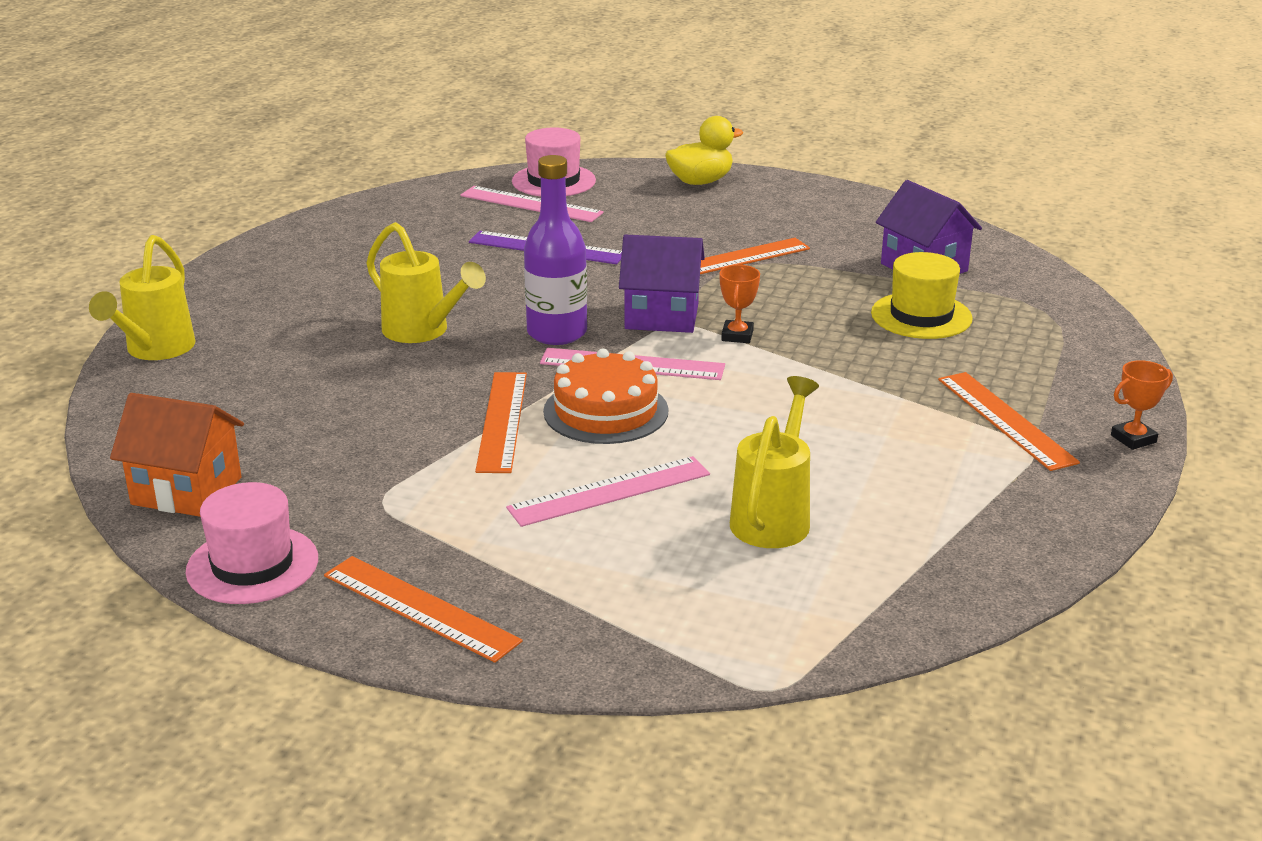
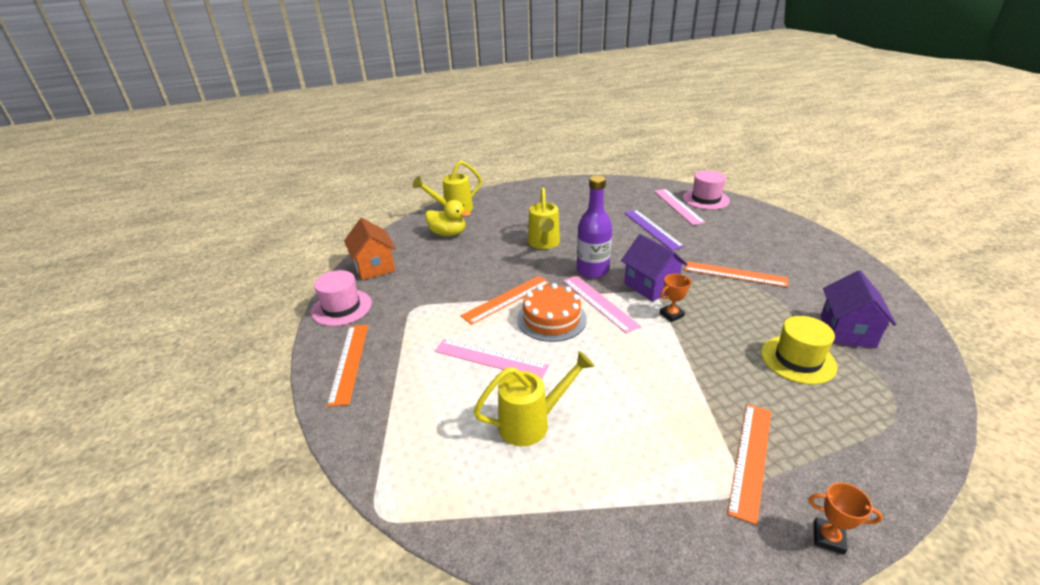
camera: 50 degrees right, 5 degrees up
yellow duck [665,116,743,185] -> yellow duck moved to [425,200,471,236]

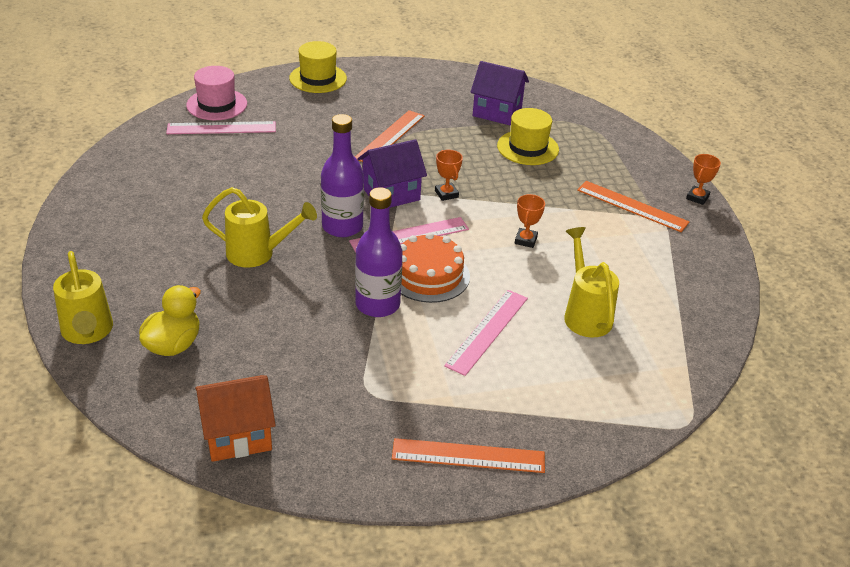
camera: 85 degrees left, 5 degrees up
pink hat [311,270,372,326] -> none
orange ruler [461,276,550,325] -> purple bottle [355,187,402,317]
purple ruler [624,210,685,250] -> none
none -> yellow hat [289,41,347,93]
none -> orange trophy [515,194,545,248]

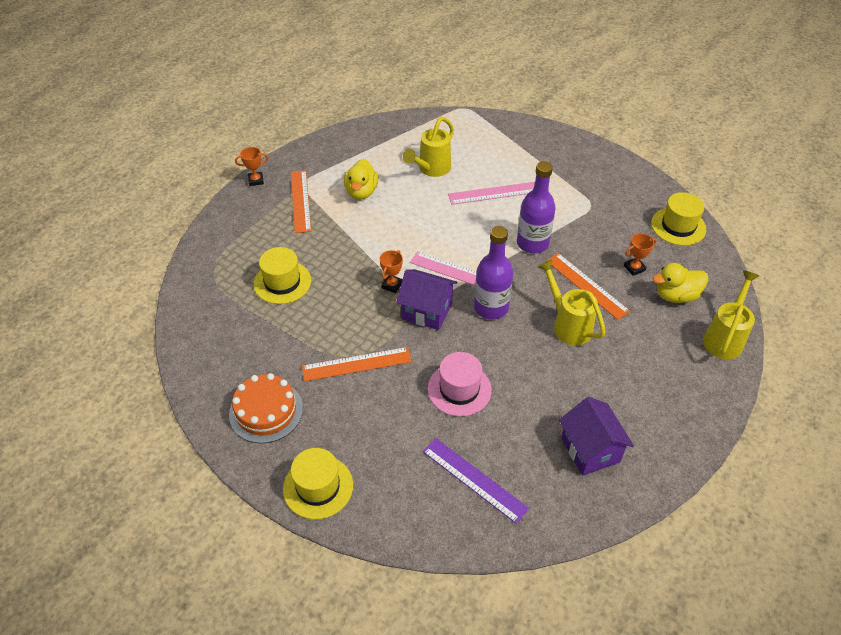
camera: 130 degrees left, 10 degrees up
pink ruler [166,121,276,134] -> purple ruler [422,438,529,524]
pink hat [186,66,247,120] -> pink hat moved to [428,352,492,417]
orange house [195,375,276,462] -> yellow hat [651,192,706,246]
orange ruler [392,438,545,473] -> orange ruler moved to [546,253,630,320]
orange cake [401,232,470,303] -> orange cake moved to [229,373,303,443]
purple house [470,61,529,125] -> purple house moved to [559,397,634,476]
orange trophy [515,194,545,248] -> orange trophy moved to [624,233,656,276]
none -> yellow duck [344,159,378,200]

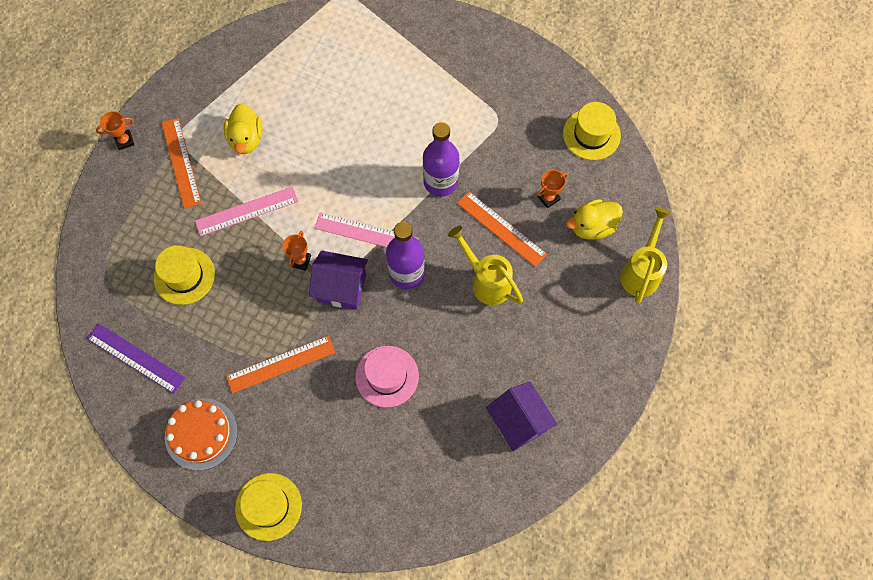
camera: 10 degrees left, 20 degrees up
yellow watering can [403,117,454,177] -> none
purple ruler [422,438,529,524] -> purple ruler moved to [87,323,185,394]
pink ruler [448,182,535,205] -> pink ruler moved to [195,187,298,236]

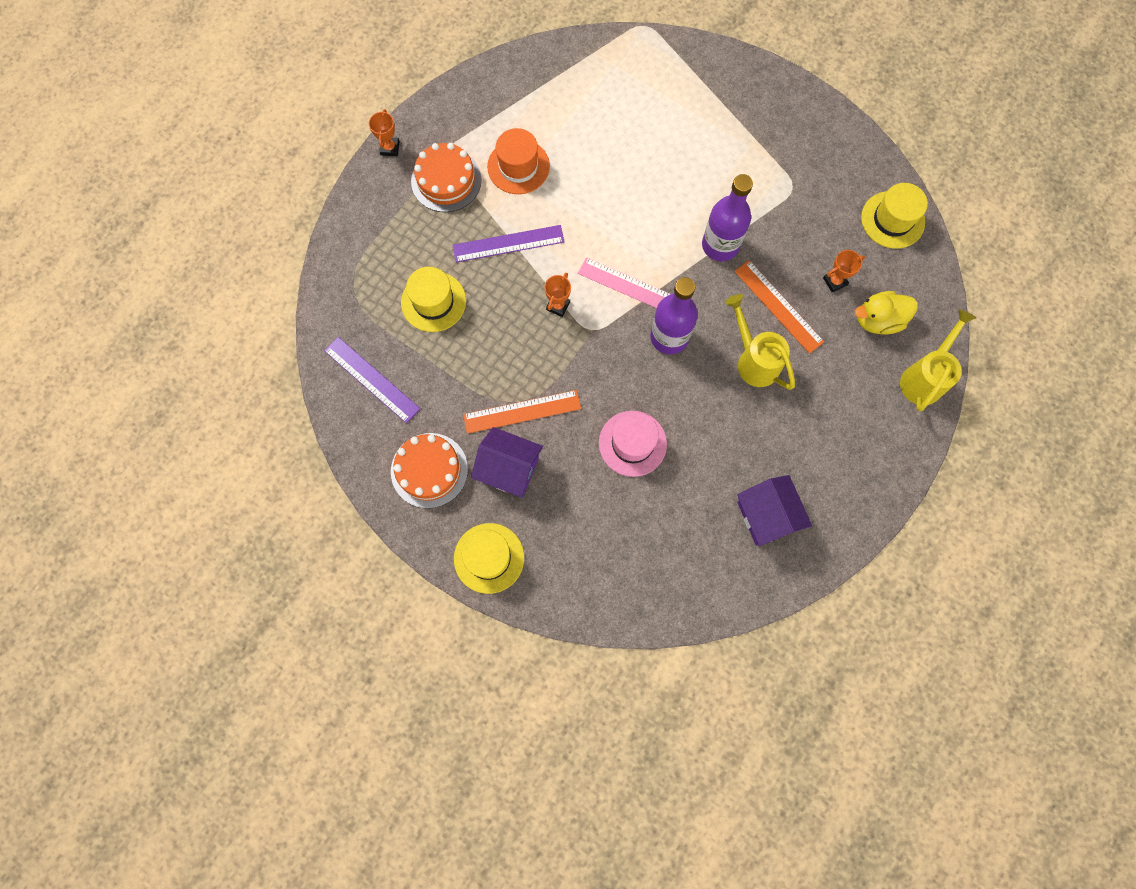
camera: 10 degrees right, 5 degrees up
orange trophy [96,111,134,150] -> orange trophy turned 75 degrees counterclockwise [369,109,400,156]
orange ruler [161,118,201,209] -> orange cake [411,143,482,212]
pink ruler [195,187,298,236] -> purple ruler [452,225,565,262]
yellow duck [224,104,263,154] -> orange hat [487,128,550,194]
purple house [309,251,368,310] -> purple house moved to [471,427,543,498]

